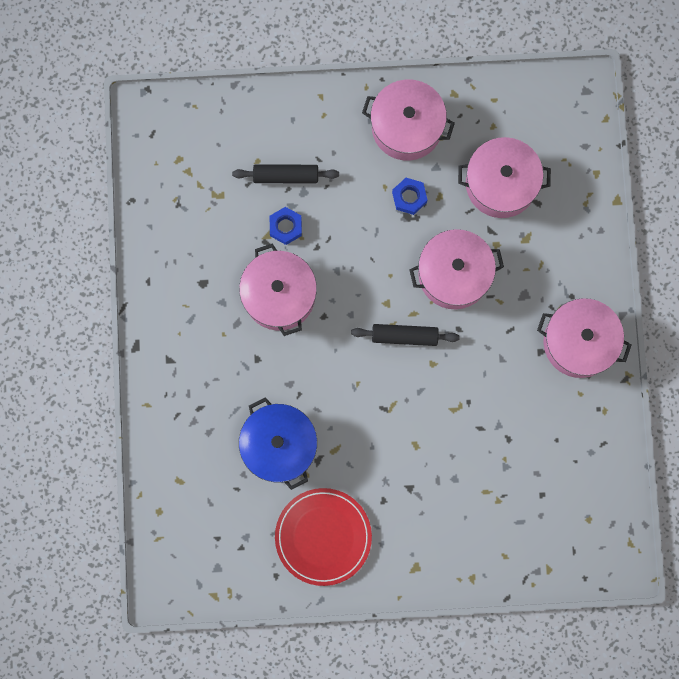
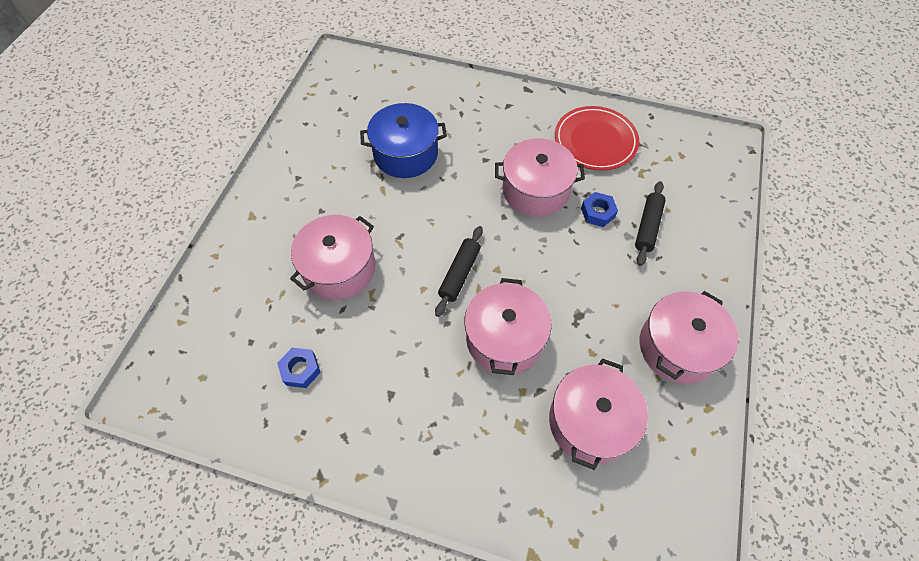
camera: 110 degrees right, 20 degrees down
red plate [275,488,372,586] -> red plate moved to [555,106,639,170]
blue nut [392,178,428,215] -> blue nut moved to [277,348,321,388]
pink pot [537,298,631,378] -> pink pot moved to [290,215,375,300]

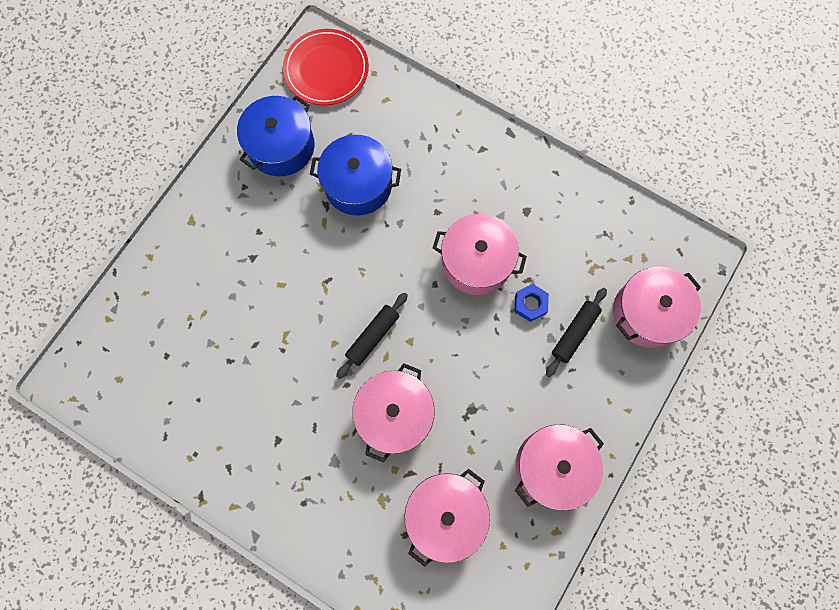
camera: 15 degrees right, 15 degrees up
blue nut [277,348,321,388] -> none
pink pot [290,215,375,300] -> pink pot moved to [613,267,701,348]
red plate [555,106,639,170] -> red plate moved to [283,29,369,105]
none -> blue pot [237,96,314,176]

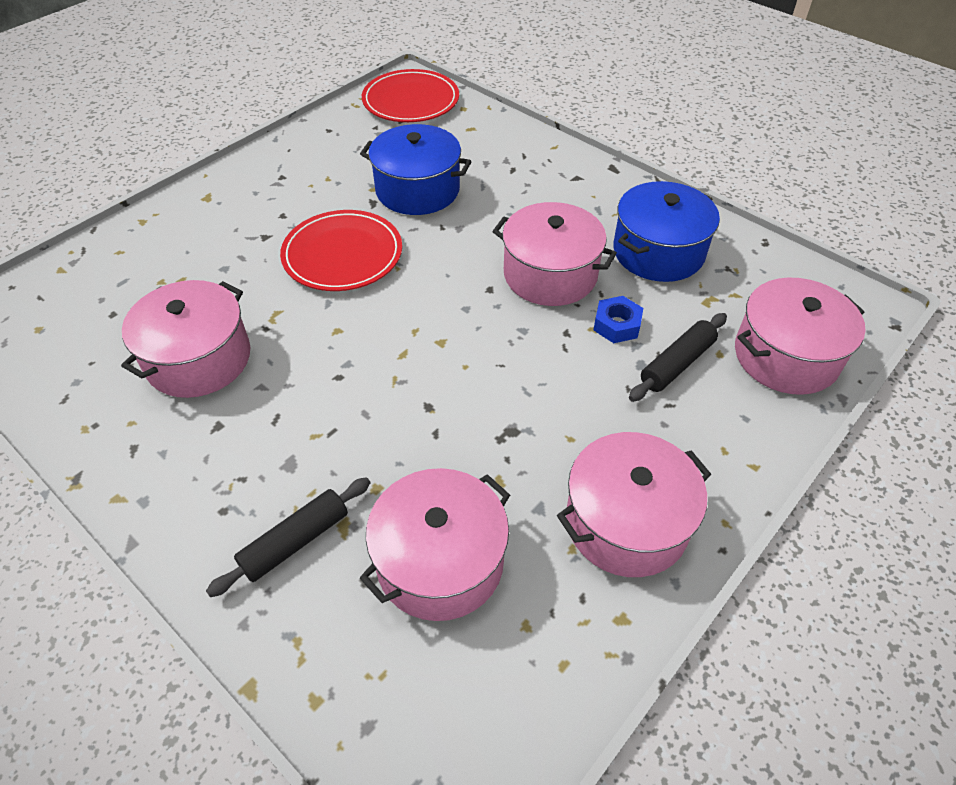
camera: 10 degrees right, 25 degrees down
blue pot [237,96,314,176] -> blue pot moved to [613,181,720,282]
black rolling pin [336,293,408,379] -> black rolling pin moved to [206,477,370,597]
pink pot [352,363,435,463] -> pink pot moved to [121,280,250,398]
none -> red plate [280,210,402,291]

